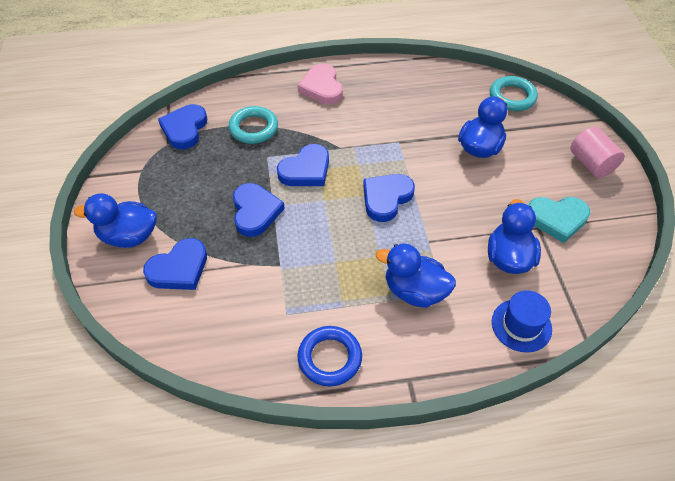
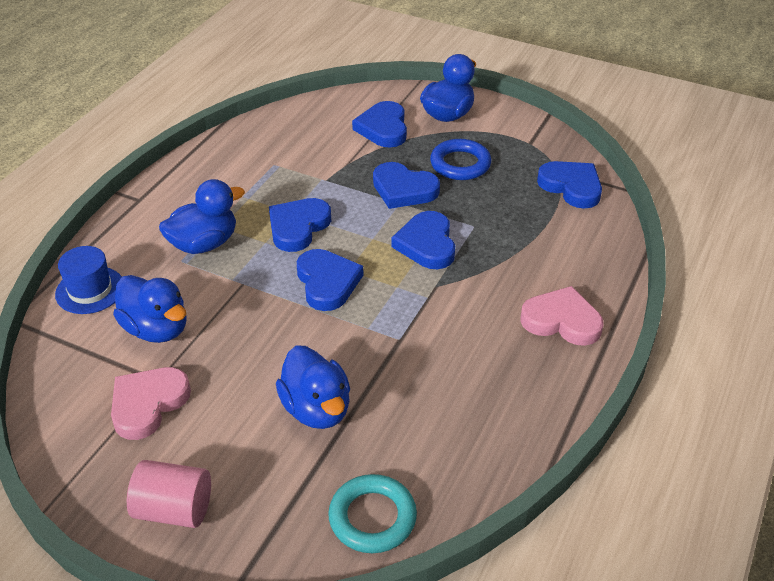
camera: 125 degrees right, 10 degrees down
turquoise ring [229,106,278,144] -> none
blue ring [298,326,362,386] -> blue ring moved to [430,139,491,180]
turquoise heart [528,197,590,243] -> pink heart [111,367,191,440]
none -> blue heart [269,198,331,252]

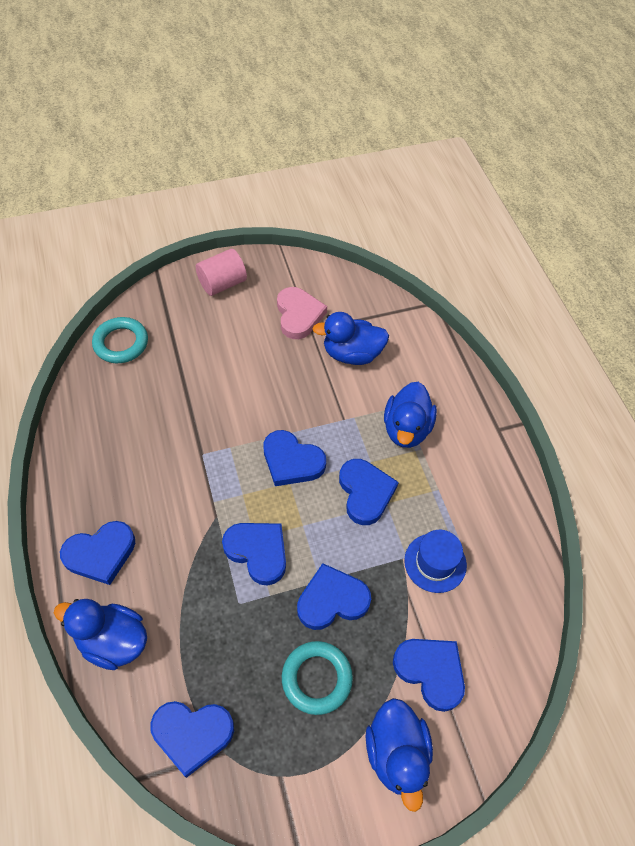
camera: 135 degrees right, 15 degrees up
blue hat [55,246,122,314] -> blue hat moved to [404,530,467,593]
blue duck [276,345,350,429] -> blue duck moved to [54,599,147,670]
blue ring [430,139,491,180] -> turquoise ring [282,641,353,715]
pink heart [520,286,603,346] -> blue heart [60,521,135,585]

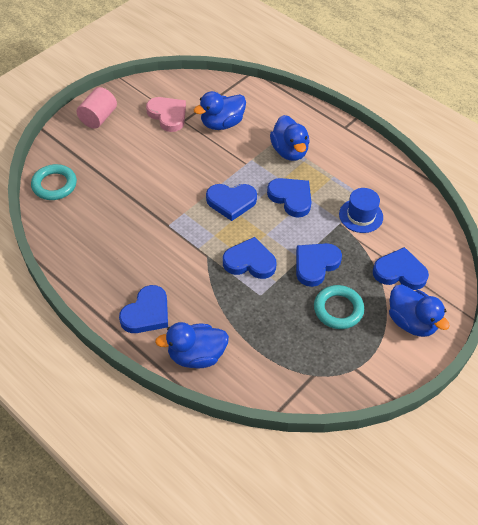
camera: 30 degrees left, 5 degrees down
blue heart [150,701,234,778] -> none

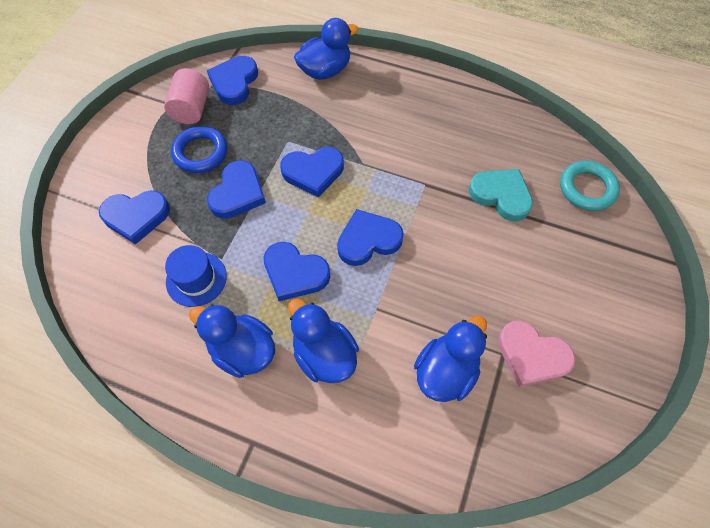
camera: 160 degrees right, 10 degrees up
pink cylinder [77,87,117,129] -> pink cylinder moved to [164,68,209,124]
blue heart [119,285,168,333] -> blue heart moved to [207,56,258,105]
turquoise ring [314,285,364,329] -> blue ring [171,126,227,173]
blue duck [389,284,450,337] -> blue duck moved to [189,304,275,378]
none -> turquoise heart [469,169,533,221]

